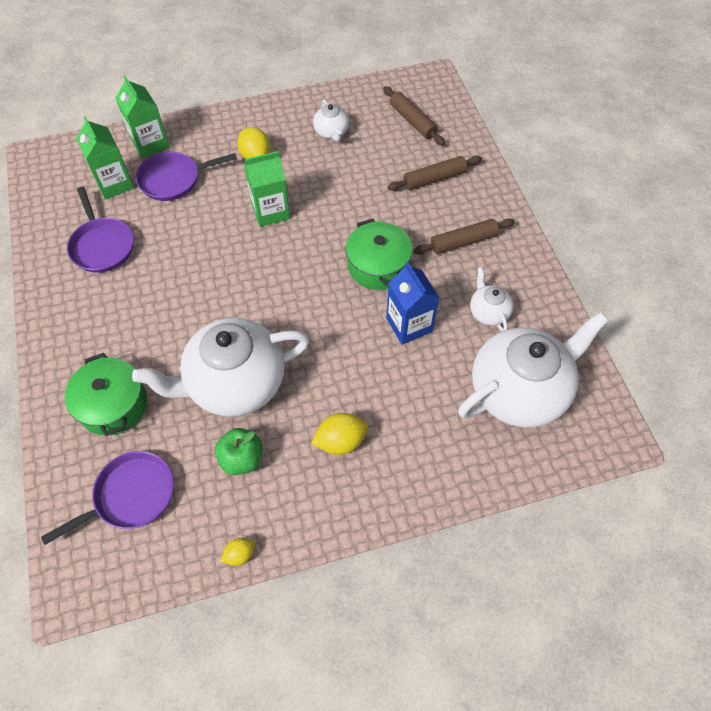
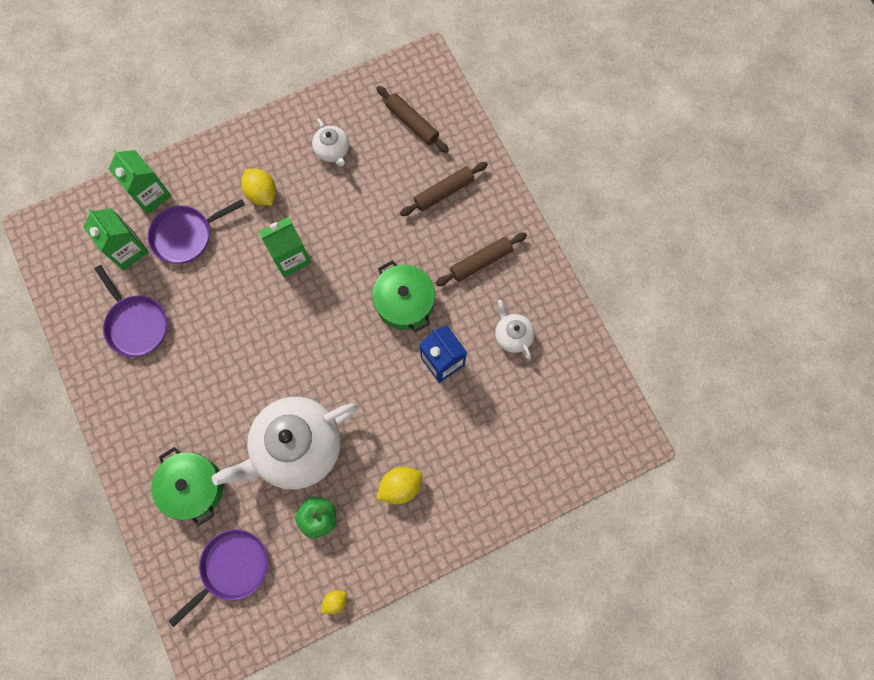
camera: 10 degrees left, 15 degrees up
white teapot [458,312,609,428] -> none

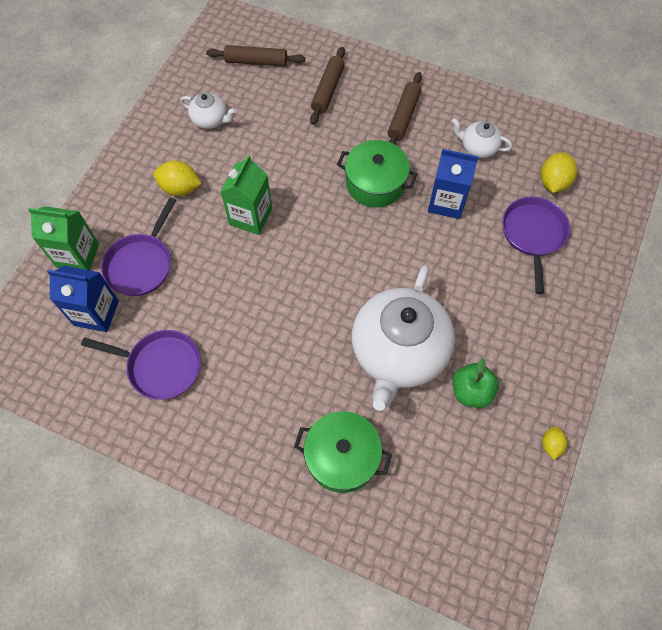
camera: 40 degrees left, 10 degrees down
green carton [83,208,149,270] -> blue carton [47,266,119,332]
purple pan [169,529,268,627] -> purple pan moved to [502,197,570,294]
yellow lemon [376,467,422,504] -> yellow lemon moved to [541,152,577,193]

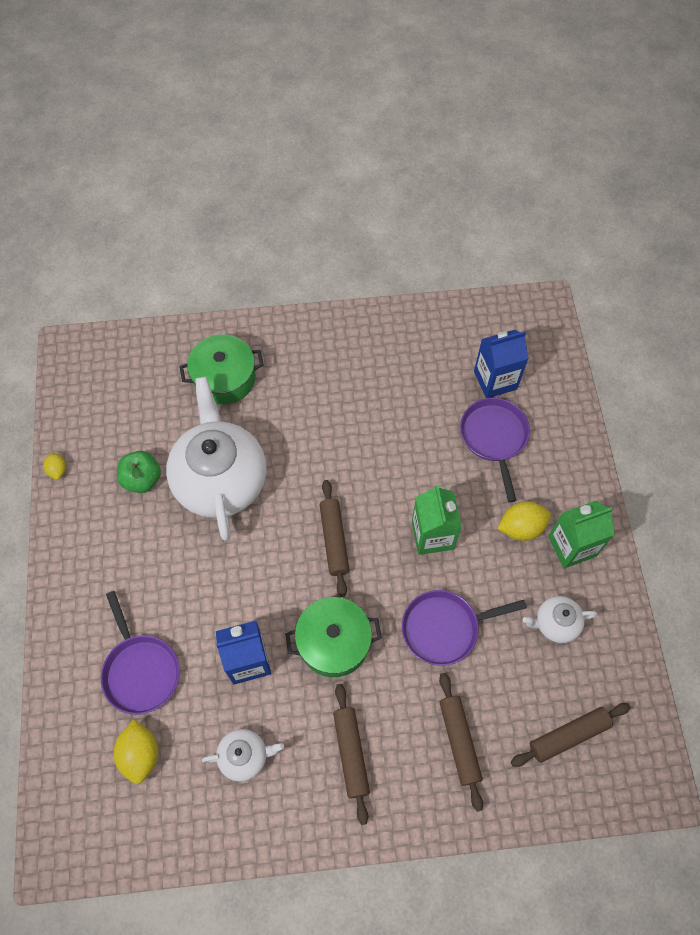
camera: 150 degrees right, 0 degrees up
green carton [28,206,99,270] -> green carton moved to [548,500,615,568]
purple pan [81,330,201,400] -> purple pan moved to [402,590,527,666]
none -> brown rolling pin [319,480,349,597]

